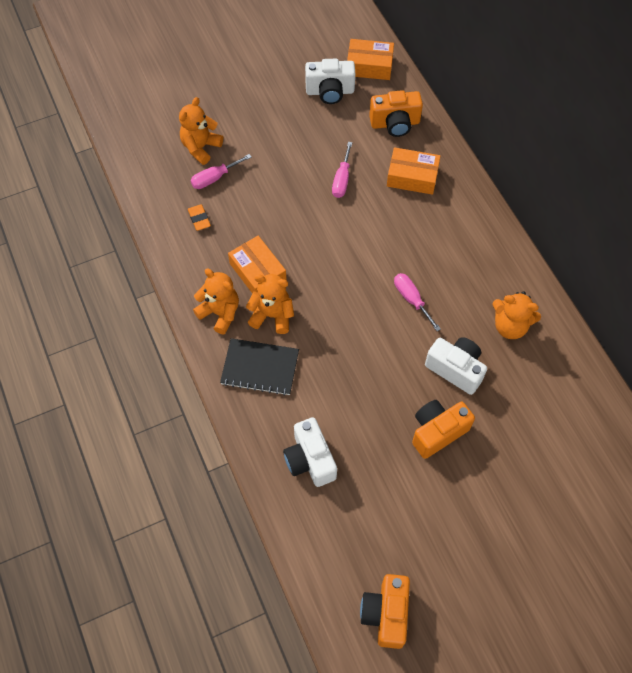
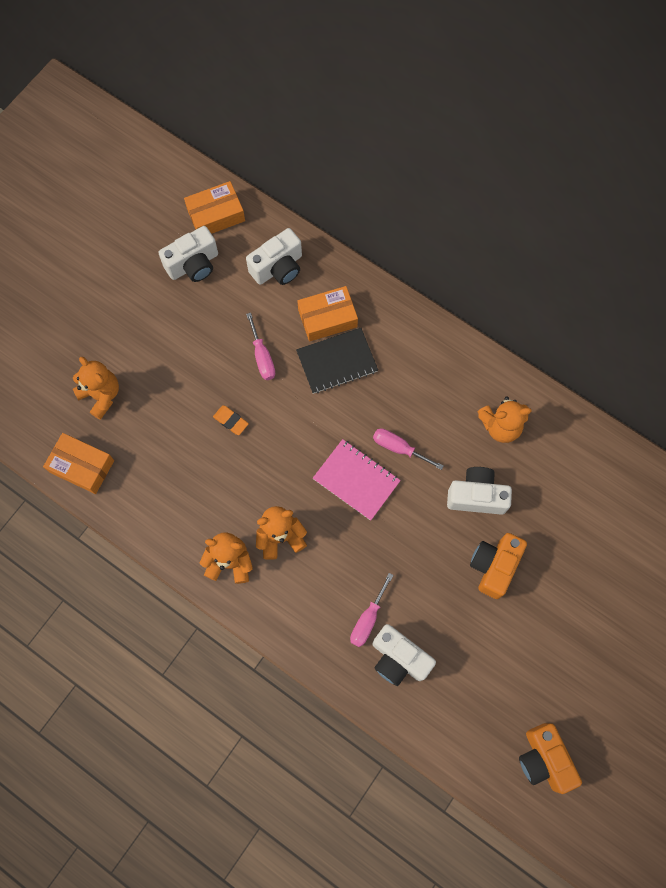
camera: 30 degrees left, 10 degrees up
orange teddy bear [179,97,223,165] -> orange teddy bear turned 135 degrees clockwise [73,357,119,420]
orange eraser [188,204,211,231] -> orange eraser moved to [213,405,249,435]
pink screwdriver [190,154,251,189] -> pink screwdriver moved to [350,573,393,647]
black notebook [220,338,299,396] -> black notebook moved to [296,328,378,394]
orange box [228,236,287,293] -> orange box moved to [43,433,114,494]
orange camera [369,90,423,137] -> white camera [246,228,302,285]
none -> pink notebook [313,439,401,521]

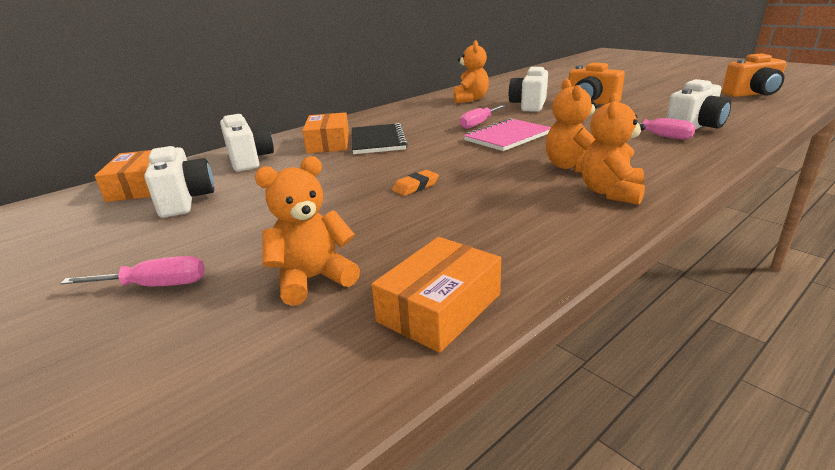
camera: 75 degrees left, 45 degrees down
pink screwdriver [246,313,275,380] -> pink screwdriver moved to [60,256,205,286]

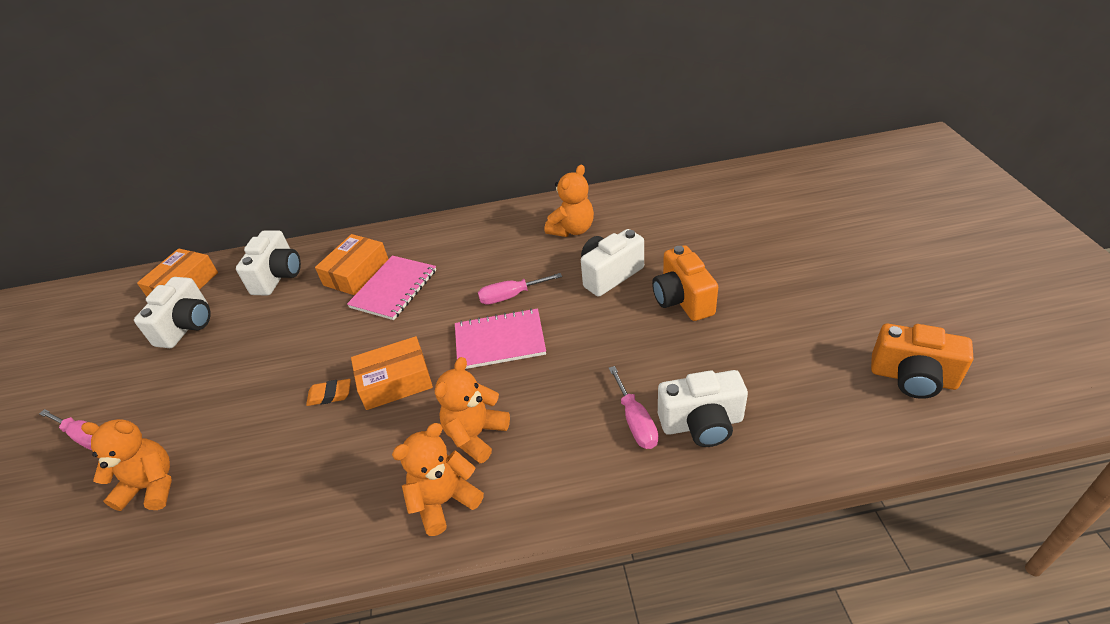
camera: 35 degrees right, 15 degrees up
black notebook [352,123,408,154] -> pink notebook [347,255,436,320]
orange box [371,237,501,353] -> orange box moved to [351,336,433,410]

